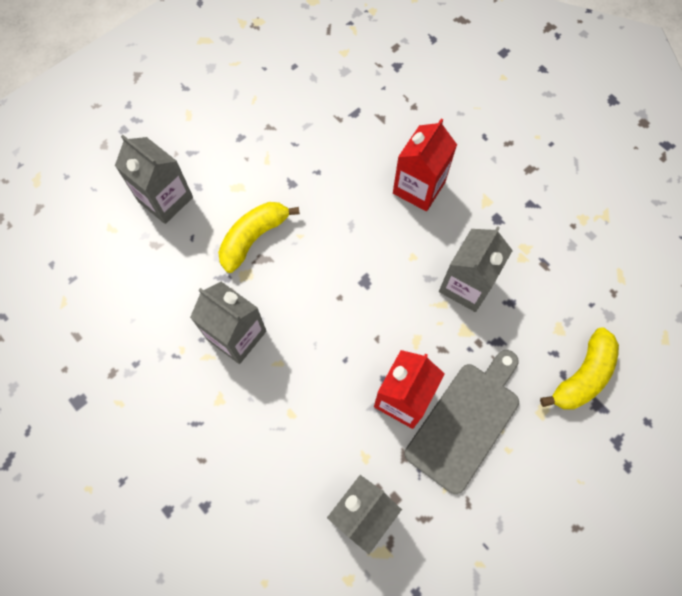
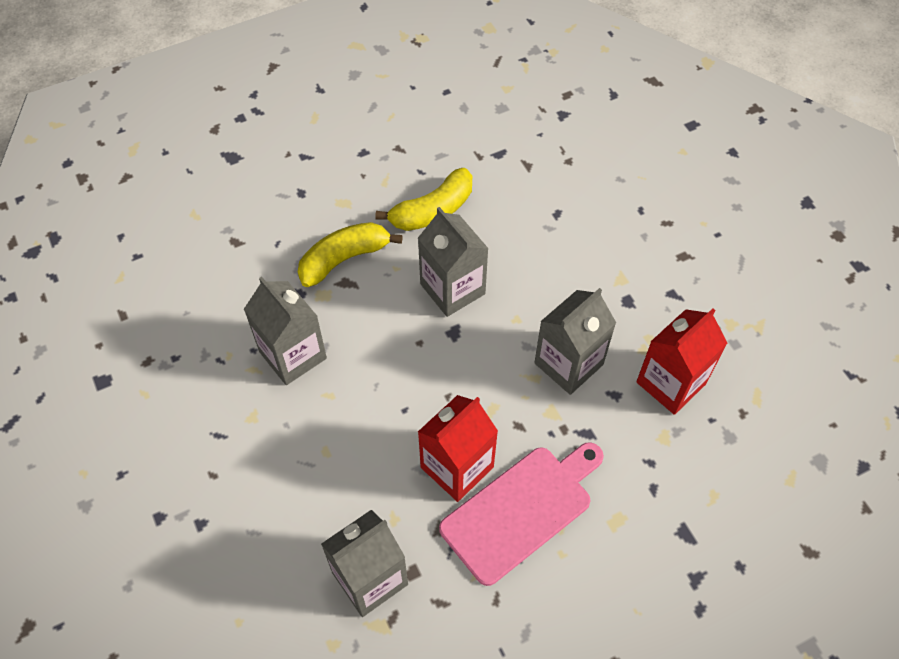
camera: 15 degrees right, 10 degrees down
grey carton [115,135,193,224] -> grey carton moved to [418,207,489,317]
red carton [393,118,457,211] -> red carton moved to [636,308,727,415]
grey cutting board [405,350,519,494] -> pink cutting board [439,442,604,586]
yellow banana [540,327,619,409] -> yellow banana moved to [376,168,472,231]

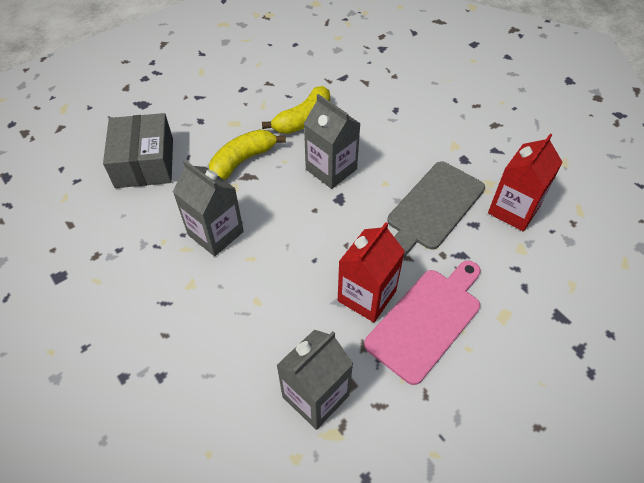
camera: 10 degrees left, 5 degrees down
grey carton [534,288,616,395] -> grey cutting board [387,161,485,258]
none -> grey box [103,113,173,188]

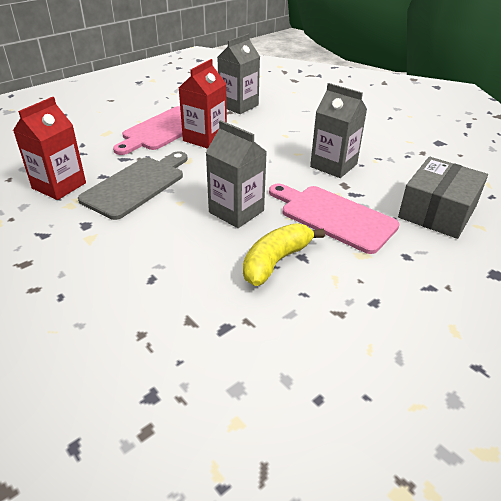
camera: 175 degrees right, 15 degrees down
grey box [103,113,173,188] -> grey box turned 45 degrees clockwise [398,157,488,239]
yellow banana [209,129,286,180] -> pink cutting board [269,184,400,254]

